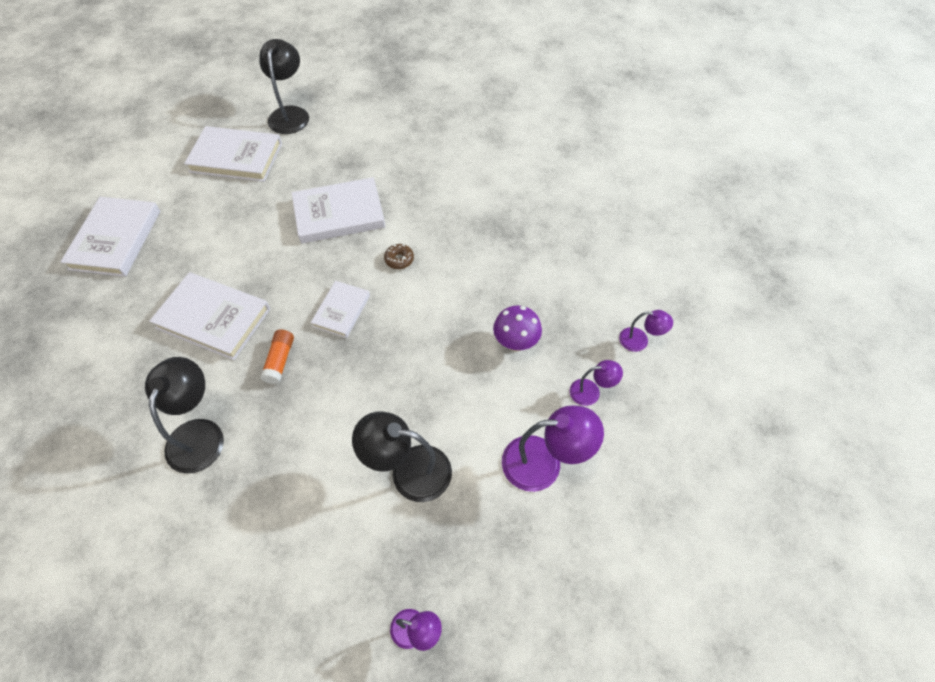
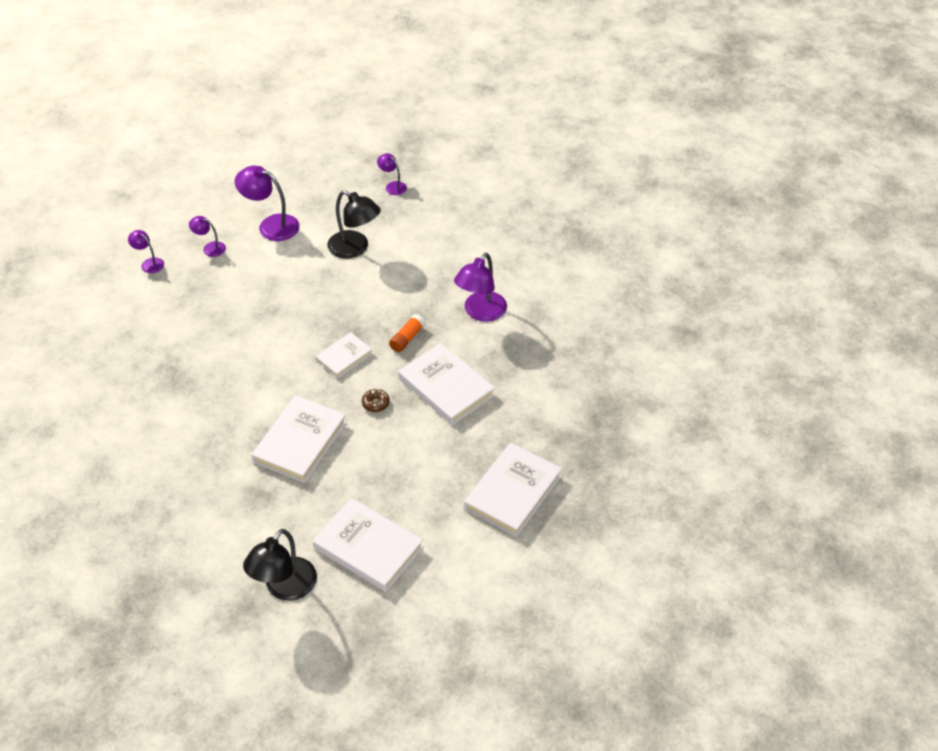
camera: 155 degrees left, 10 degrees down
black lamp [145,357,224,474] -> purple lamp [454,253,507,322]
white book [292,177,385,244] -> white book turned 75 degrees counterclockwise [251,395,347,483]
brown donut [384,244,414,269] -> brown donut moved to [362,388,390,412]
purple mushroom [493,306,542,352] -> none

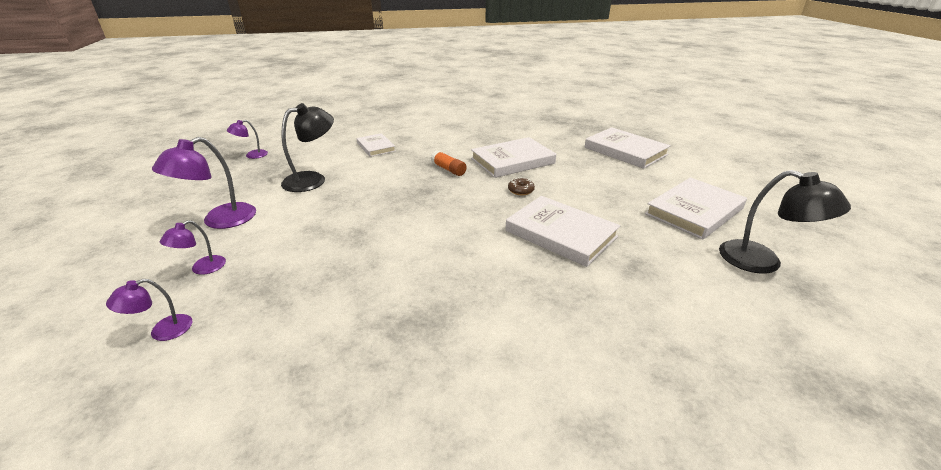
camera: 75 degrees left, 15 degrees down
white book [315,332,373,378] -> white book moved to [357,133,396,157]
purple lamp [454,253,507,322] -> none

